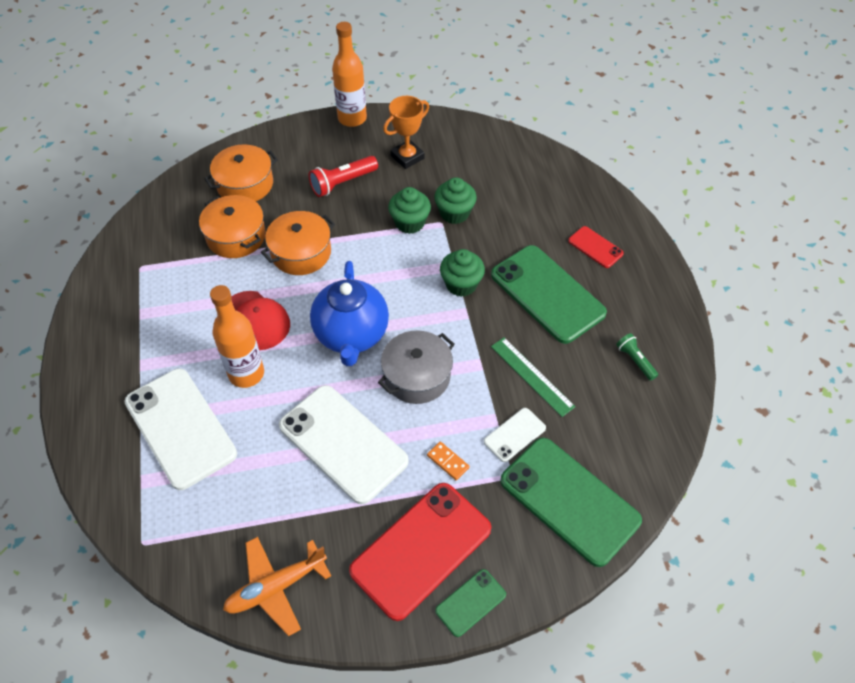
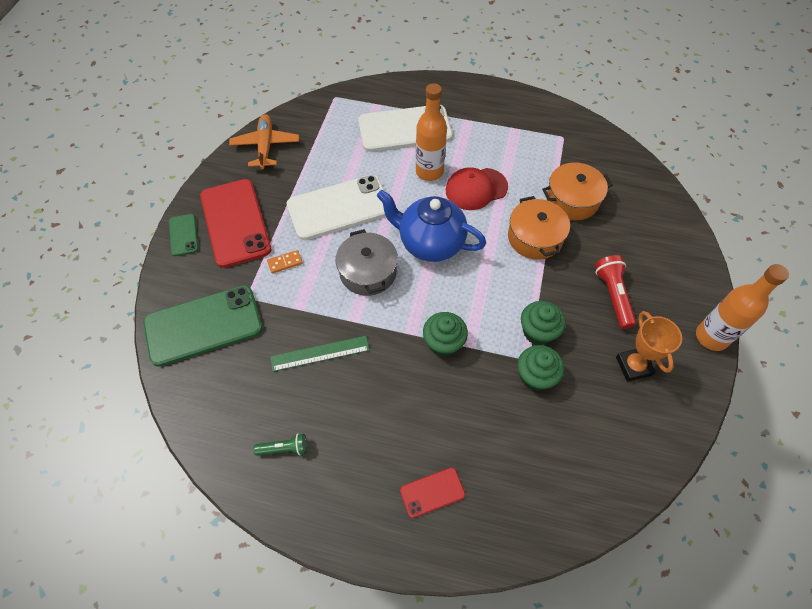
camera: 115 degrees right, 5 degrees up
orange pot [204,144,278,201] -> none
white phone [484,408,546,462] -> none
green phone [491,245,607,344] -> none

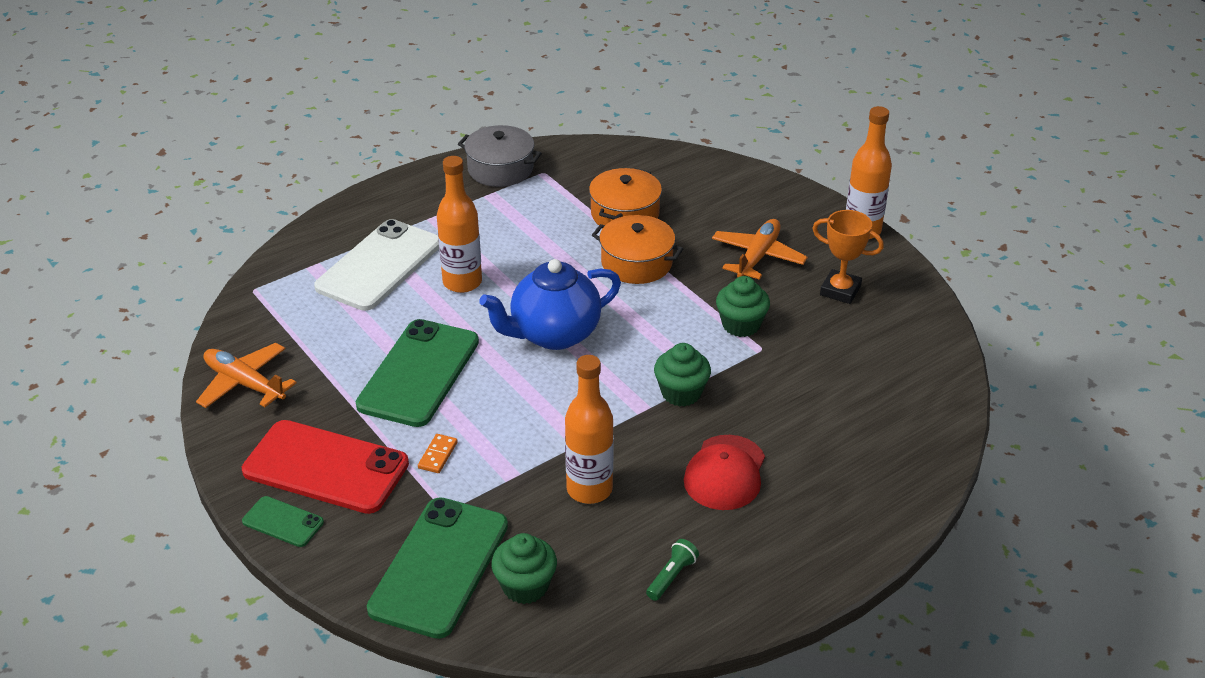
camera: 50 degrees left, 20 degrees down
green ruler [270,336,370,372] -> orange bottle [565,355,614,504]
white phone [287,175,385,240] -> green phone [356,319,479,427]
grey pot [336,229,398,296] -> grey pot moved to [458,125,542,187]
red phone [400,467,465,518] -> none
red cap [446,167,508,210] -> red cap moved to [684,435,765,510]
green cupcake [518,345,564,391] -> green cupcake moved to [491,533,557,604]
red flashlight [595,255,636,329] -> orange plane [712,219,808,280]

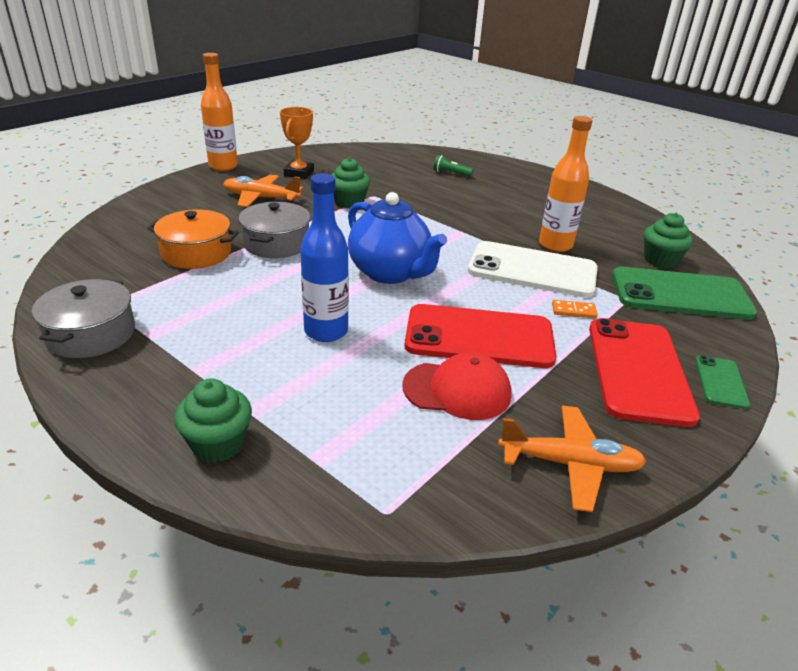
camera: 105 degrees left, 5 degrees down
orange plane [196,343,296,408] -> orange plane turned 105 degrees counterclockwise [498,406,647,512]
white phone [314,219,439,311] -> white phone moved to [468,241,598,298]
green phone [356,319,479,427] -> red phone [404,304,556,368]
orange bottle [437,156,482,293] -> blue bottle [300,173,349,342]
orange pot [592,215,683,284] -> grey pot [238,202,310,258]
green flashlight [646,539,699,601] -> green flashlight moved to [434,155,473,177]
green cupcake [654,343,711,407] -> green cupcake moved to [174,379,252,463]
red cap [684,435,765,510] -> red cap moved to [402,353,511,420]

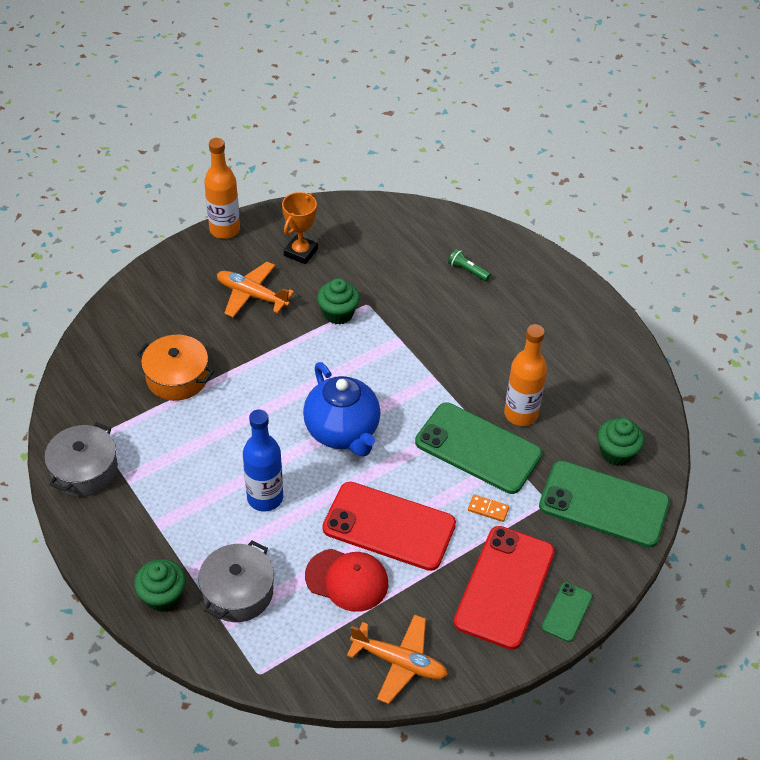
camera: 15 degrees right, 15 degrees up
grey pot [238,202,310,258] -> grey pot moved to [198,541,274,622]
white phone [468,241,598,298] -> green phone [415,402,542,494]

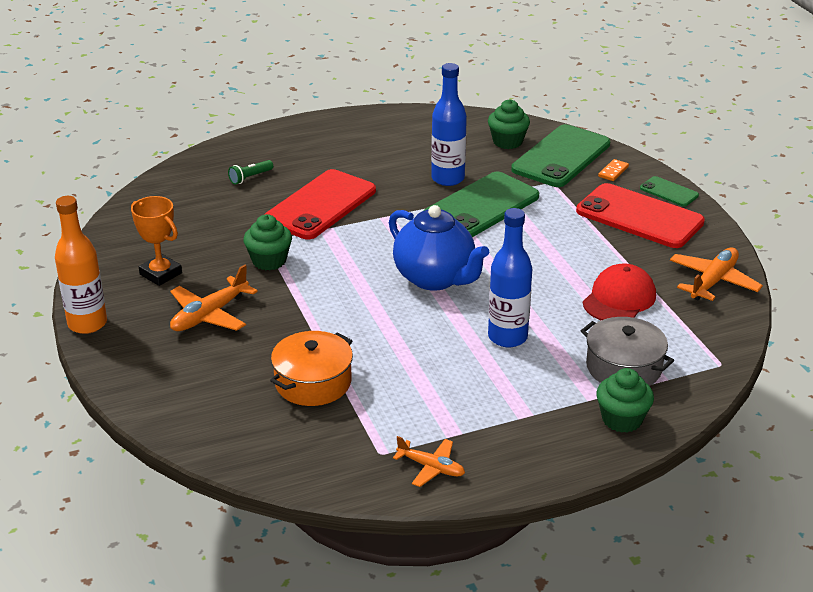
camera: 75 degrees left, 15 degrees down
grey pot [44,422,118,497] -> orange plane [393,436,465,487]
blue teapot [303,362,380,457] -> blue teapot turned 60 degrees clockwise [389,205,489,291]
red phone [323,482,456,571] -> red phone moved to [264,169,376,239]
orange domino [468,494,509,522] -> orange domino moved to [598,159,629,181]
orange bottle [504,324,547,426] -> blue bottle [431,63,467,186]

